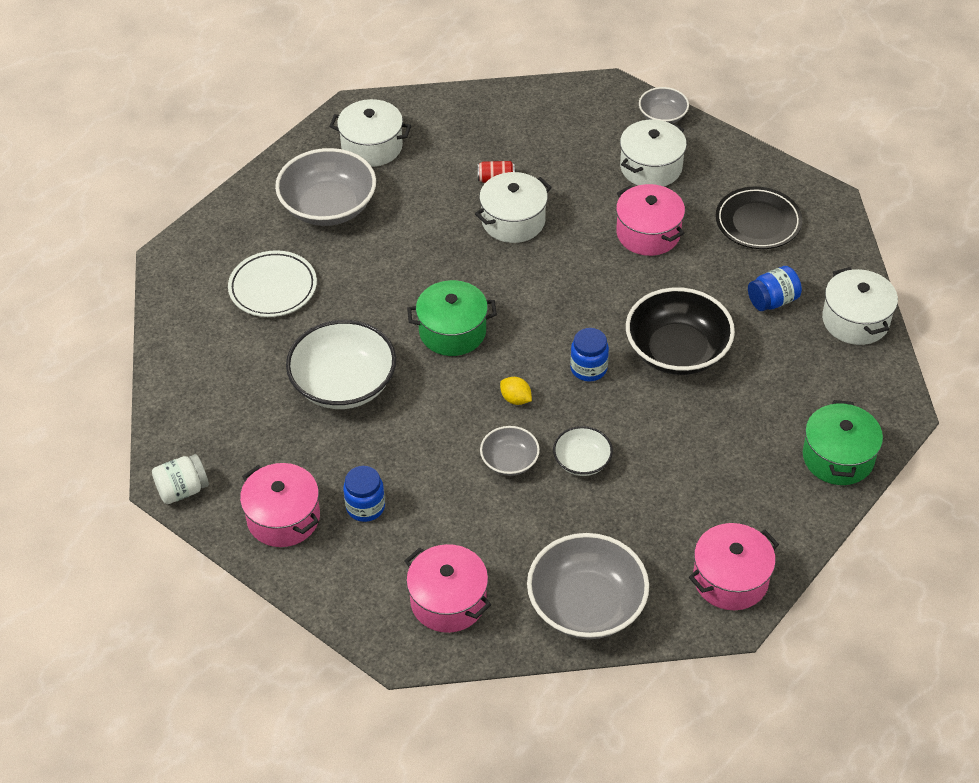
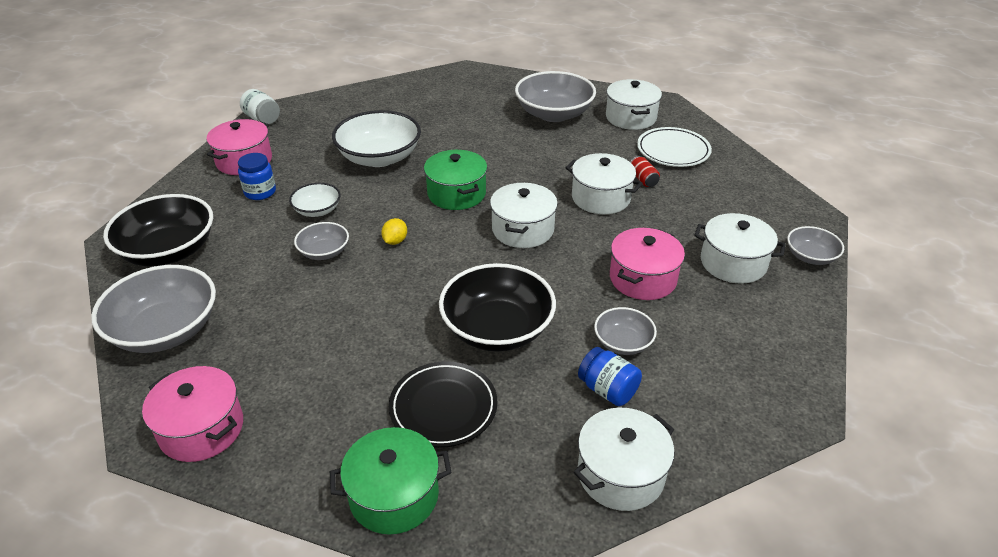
camera: 70 degrees right, 10 degrees down
white plate [228,250,317,317] -> white plate moved to [637,127,712,167]
pink pot [405,544,491,633] -> black bowl [103,194,213,267]
white bowl [553,426,613,476] -> white bowl moved to [289,183,340,217]
blue jar [570,328,609,382] -> none
black plate [715,187,802,249] -> black plate moved to [389,361,498,448]
none -> white pot [490,183,558,248]
none -> grey bowl [594,307,657,355]

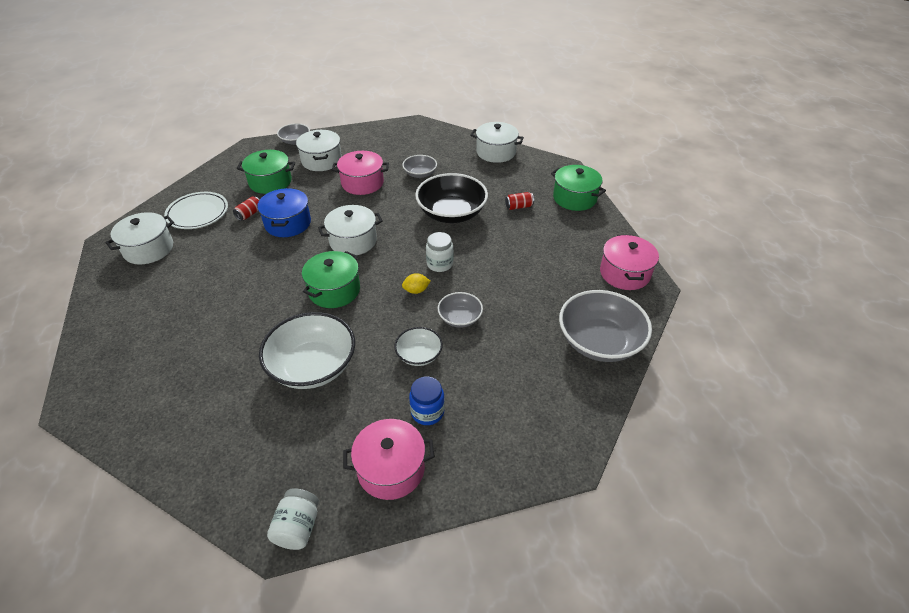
camera: 125 degrees left, 5 degrees up
black bowl [103,194,213,267] -> none
black plate [389,361,498,448] -> red can [505,192,534,210]
grey bowl [515,71,596,122] -> none
white pot [565,153,643,214] -> blue pot [257,188,311,237]
blue jar [578,347,642,406] -> none
none -> green pot [237,150,295,194]
none -> white jar [426,232,453,272]

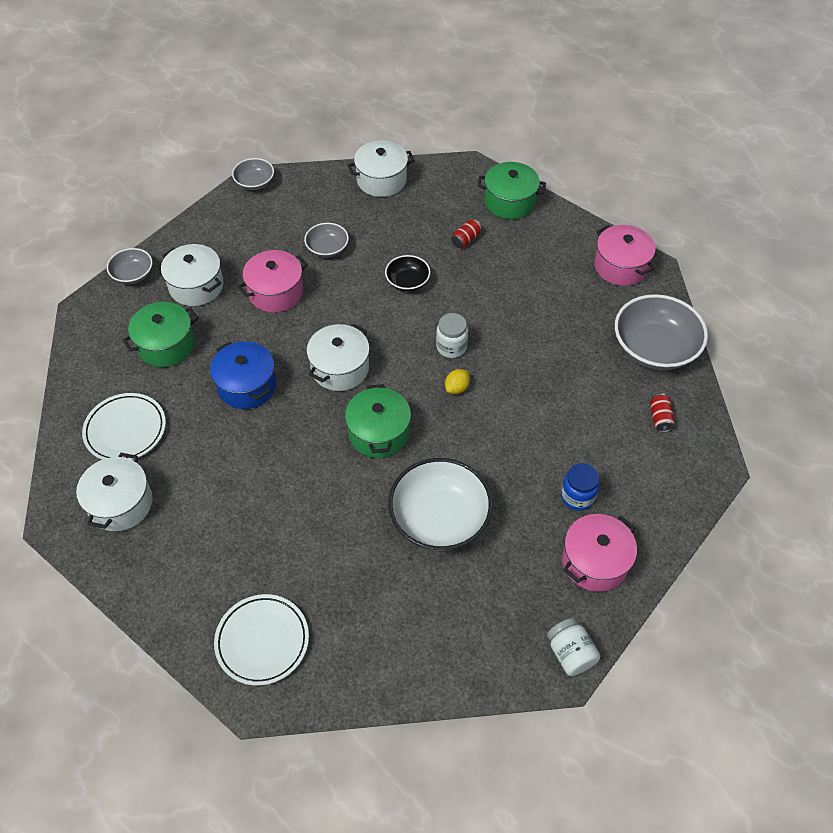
camera: 35 degrees left, 10 degrees up
red can [233,196,260,221] -> red can moved to [650,394,675,432]
white bowl [394,327,443,366] -> none
black bowl [415,173,488,223] -> black bowl [385,255,431,292], size x0.53
grey bowl [438,292,483,328] -> grey bowl moved to [232,158,274,190]
none -> white plate [214,594,309,686]

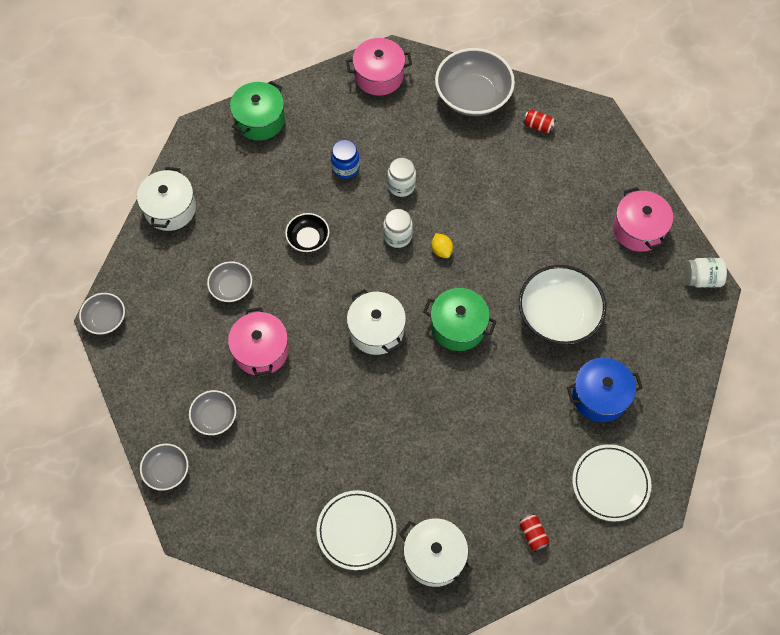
camera: 65 degrees left, 10 degrees up
green pot [122,302,198,367] -> none
white pot [161,244,224,306] -> grey bowl [189,390,236,435]
blue pot [210,341,276,409] -> blue pot moved to [567,358,643,422]
red can [451,219,482,248] -> red can moved to [519,513,550,553]
blue jar [561,463,600,511] -> blue jar moved to [331,140,360,179]
none -> white jar [387,158,416,197]

